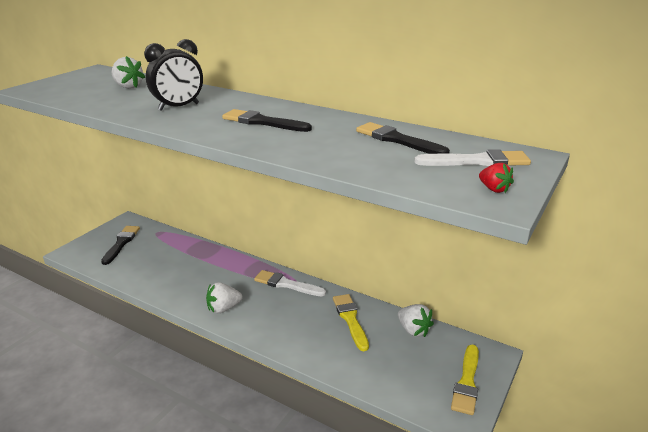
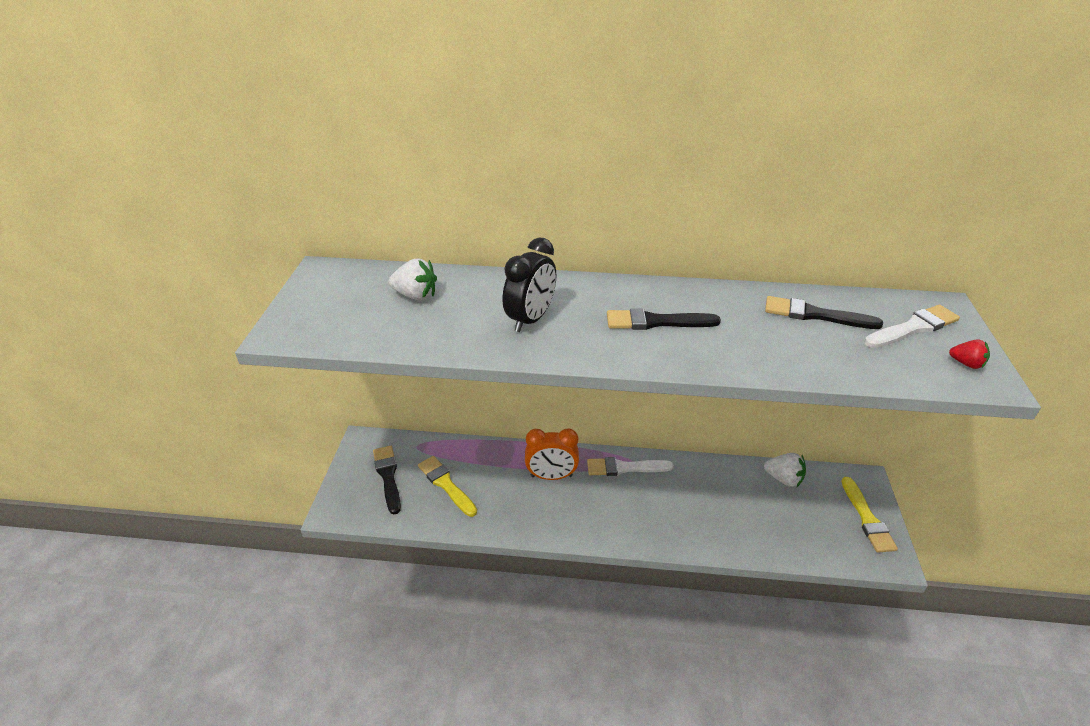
camera: 25 degrees left, 10 degrees up
white strawberry [206,282,243,314] -> none
yellow brush [333,294,369,351] -> yellow brush moved to [418,456,477,517]
none -> orange clock [525,428,579,480]

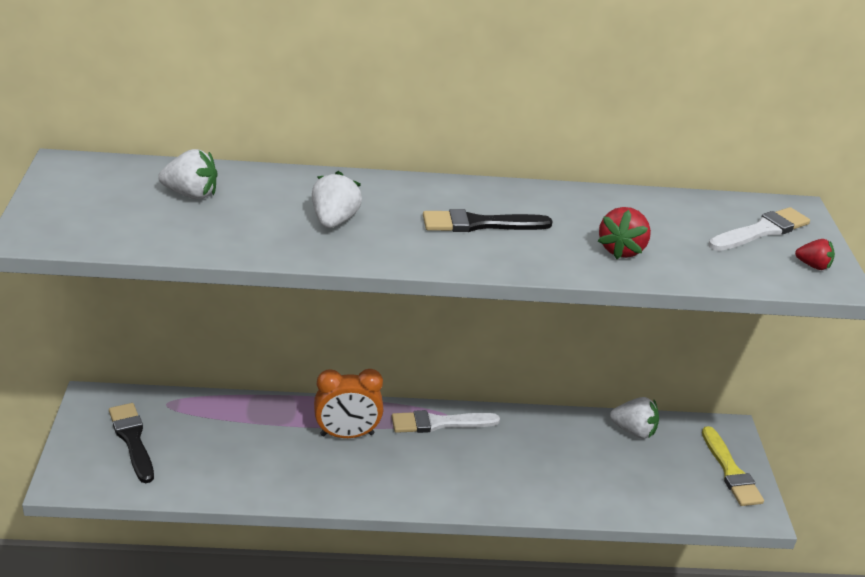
camera: 10 degrees left, 5 degrees down
yellow brush [418,456,477,517] -> none
black clock [502,238,556,332] -> white strawberry [312,171,362,228]
black brush [765,296,883,329] -> none
none -> red strawberry [598,207,651,259]

